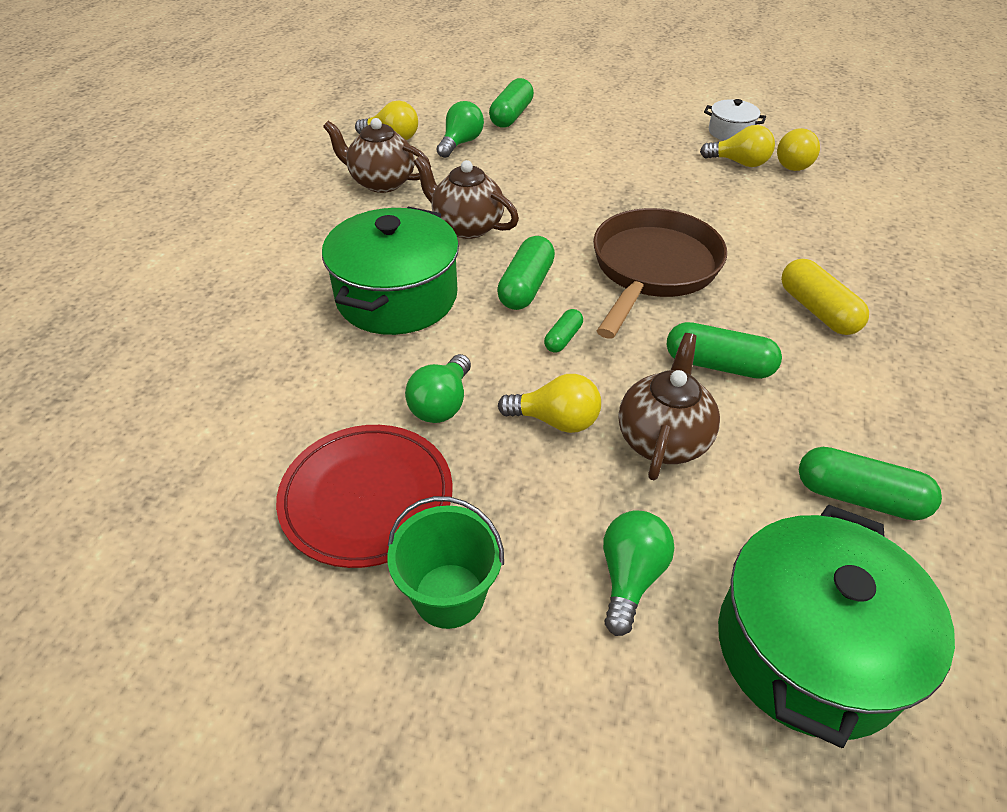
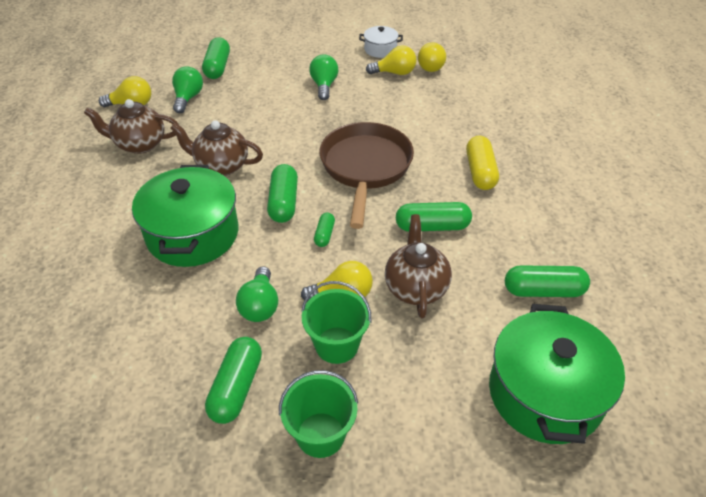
camera: 20 degrees left, 0 degrees up
red plate [276,425,453,568] -> green capsule [205,337,262,424]
green light bulb [603,510,674,636] -> green light bulb moved to [309,54,338,100]
yellow capsule [781,259,869,335] -> yellow capsule turned 45 degrees clockwise [466,136,499,190]
none -> green bucket [301,281,371,364]

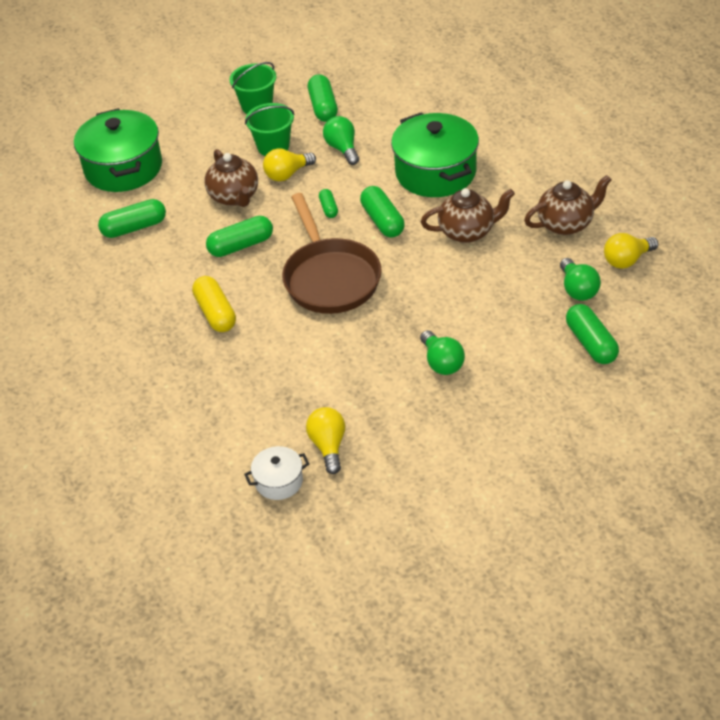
camera: 160 degrees right, 0 degrees up
white pot [359,26,403,58] -> white pot moved to [244,446,309,500]
yellow light bulb [366,45,416,75] -> none

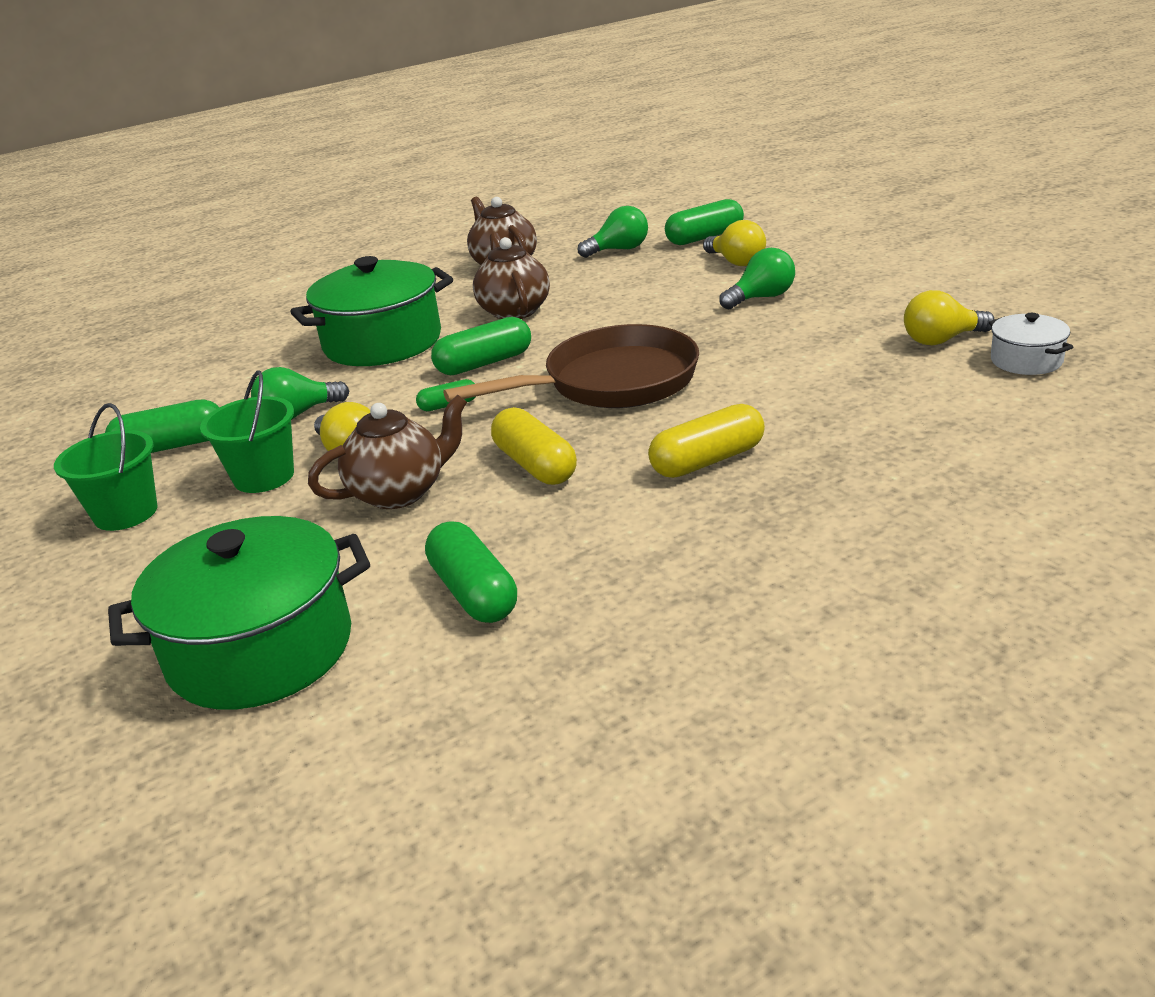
camera: 95 degrees left, 15 degrees down
green capsule [206,216,273,257] -> yellow capsule [491,407,577,485]
yellow light bulb [604,233,658,269] -> yellow light bulb moved to [703,220,766,266]

